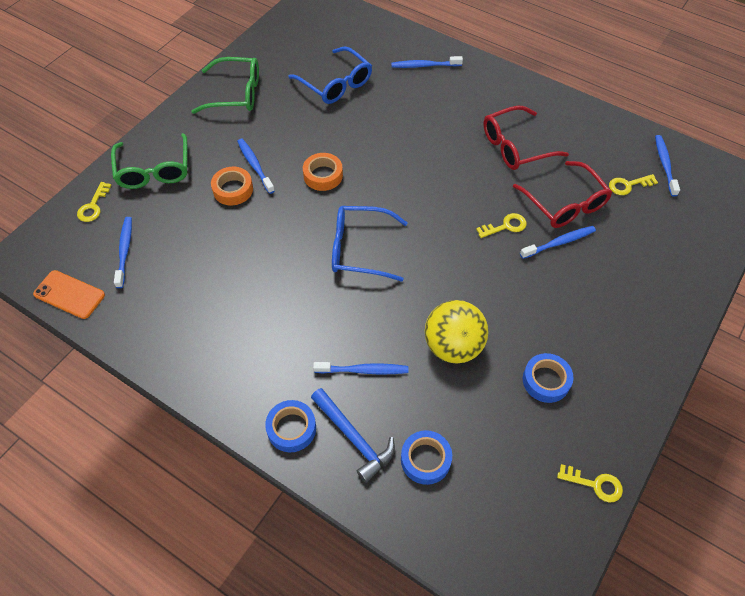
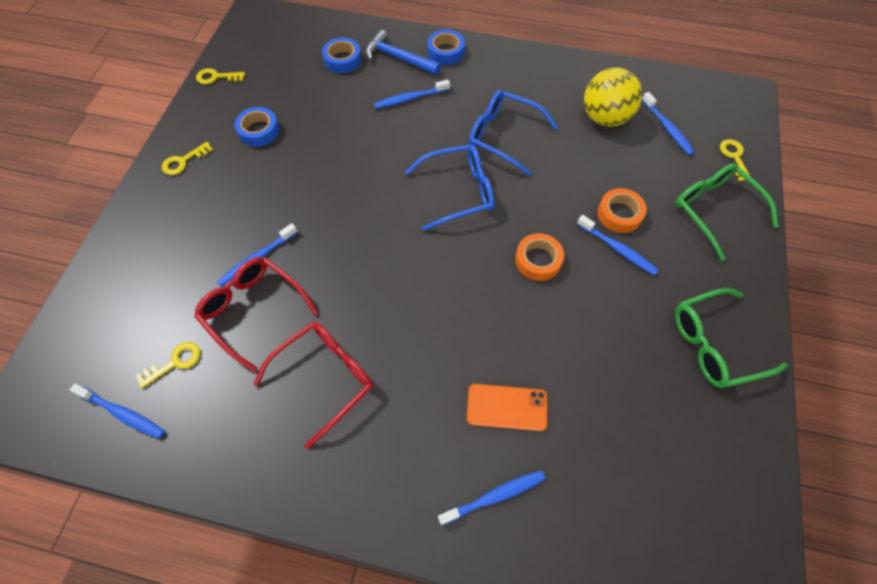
camera: 160 degrees right, 5 degrees up
orange phone [33,270,105,319] -> orange phone moved to [467,384,548,431]
blue glasses [288,46,372,104] -> blue glasses moved to [469,90,558,176]
yellow ball [425,300,489,363] -> yellow ball moved to [584,68,642,127]
yellow key [476,213,527,238] -> yellow key moved to [162,142,213,175]
blue toothbrush [655,135,680,196] -> blue toothbrush turned 45 degrees counterclockwise [70,384,165,439]

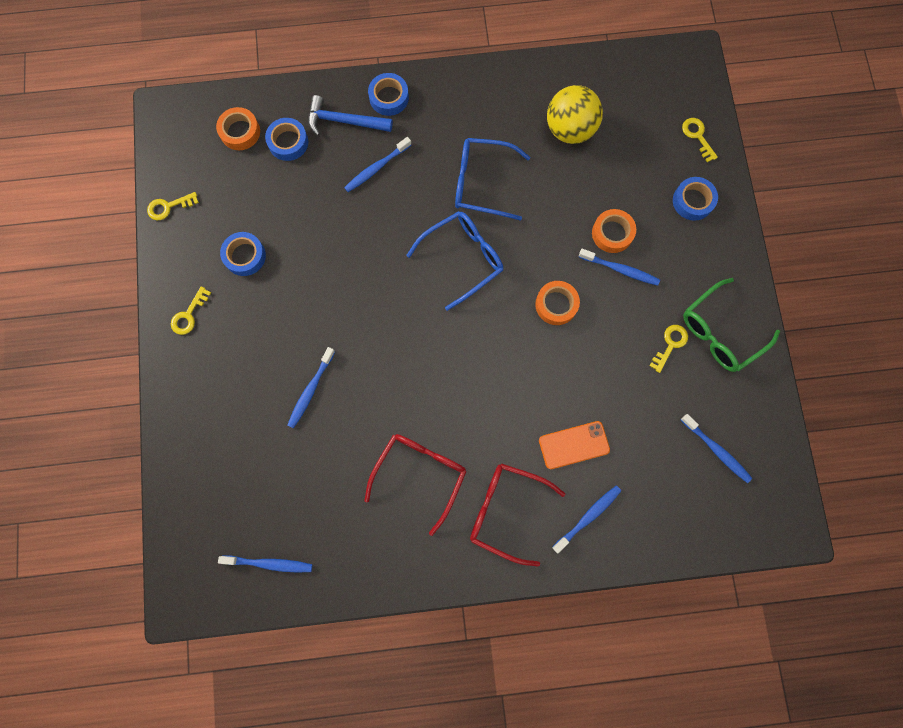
camera: 20 degrees left, 15 degrees up
yellow key [136,342,200,388] -> yellow key moved to [649,325,688,373]
red glasses [194,257,319,372] -> red glasses moved to [470,463,565,566]
blue toothbrush [642,92,695,155] -> blue toothbrush moved to [681,414,752,483]
green glasses [675,163,779,261] -> blue tape [673,177,718,221]
none -> orange tape [216,107,260,150]

